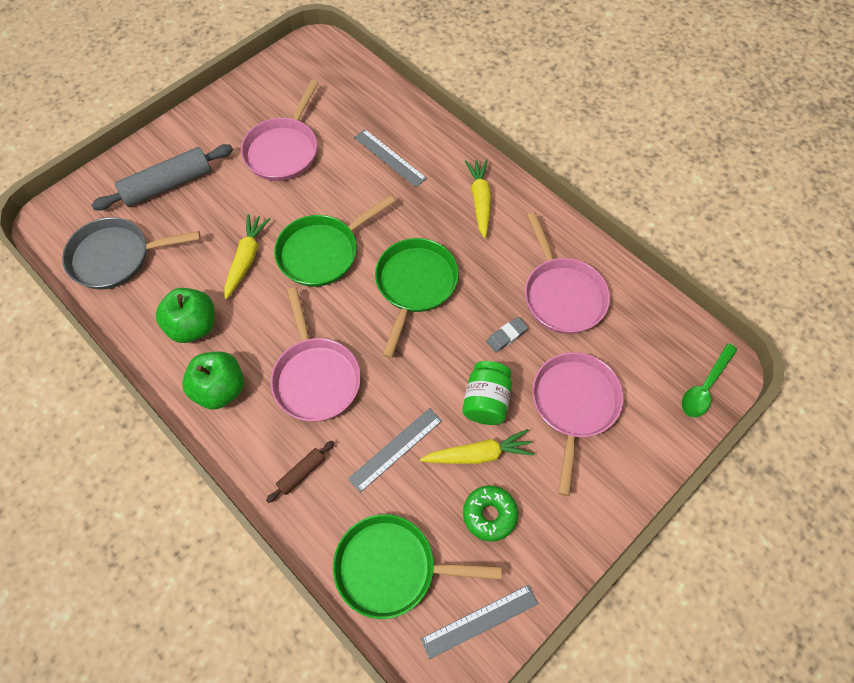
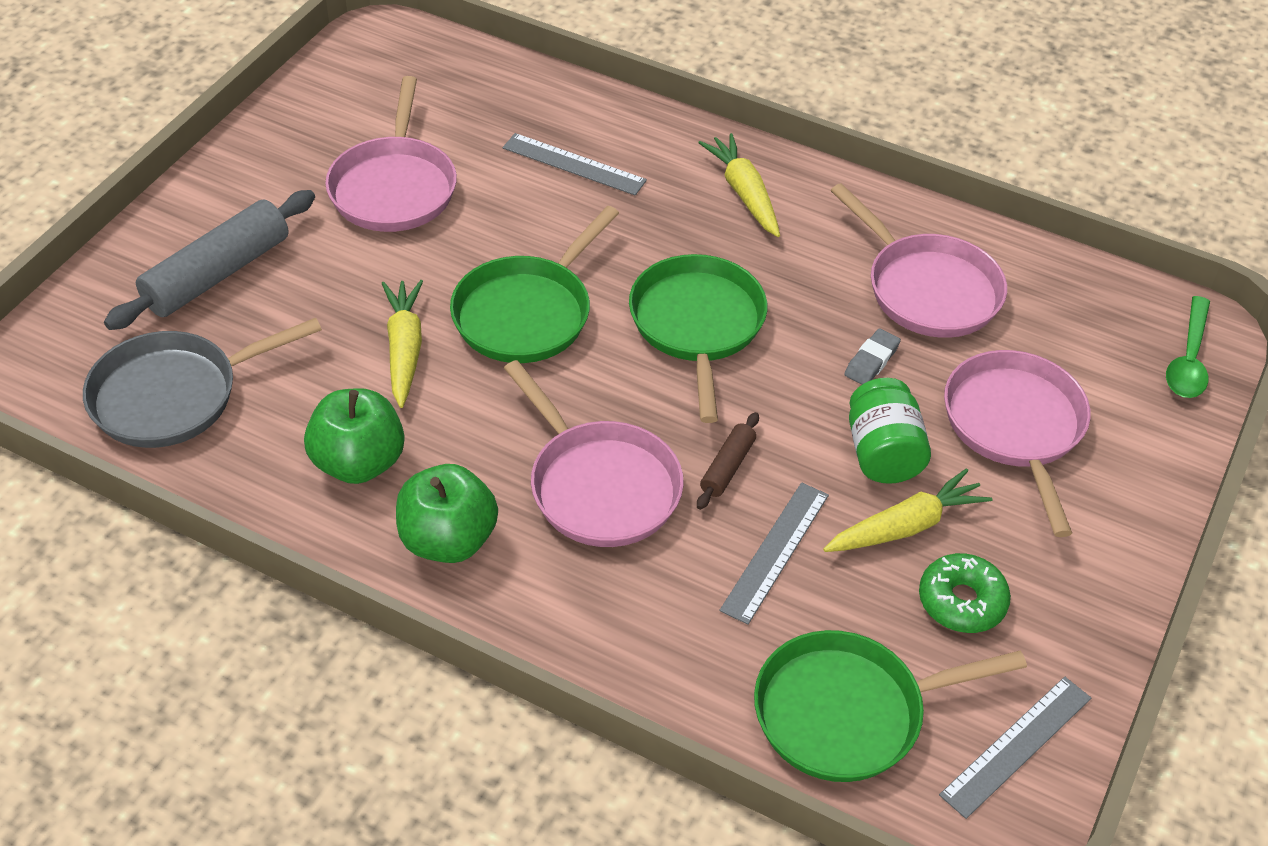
camera: 20 degrees left, 15 degrees down
brown rolling pin [266,441,334,503] -> brown rolling pin moved to [697,412,759,510]

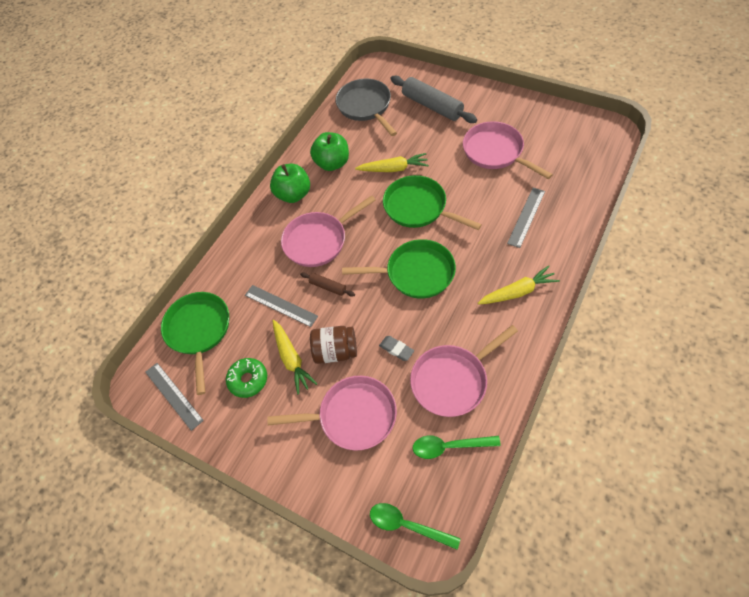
camera: 100 degrees right, 10 degrees up
pink pan [325,76,457,232] -> pink pan turned 45 degrees clockwise [463,121,553,179]
green jar [849,378,931,484] -> brown jar [310,326,357,364]
none -> green spoon [413,436,501,459]

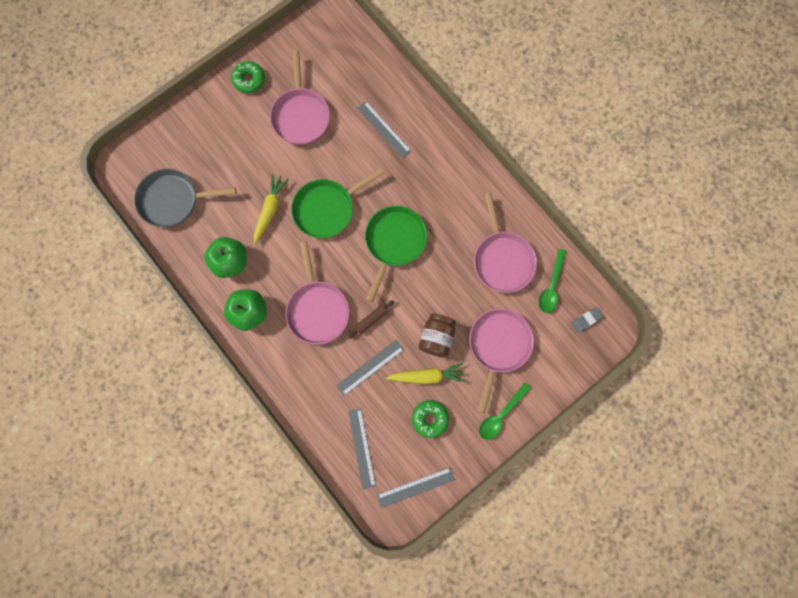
camera: 75 degrees left, 20 degrees up
green pan [161,292,229,395] -> grey ruler [348,408,376,489]
green spoon [370,503,461,550] -> green spoon moved to [479,382,531,440]
grey eraser [379,336,414,361] -> grey eraser moved to [571,307,603,333]
grey rolling pin [390,76,477,123] -> none
pink pan [463,121,553,179] -> pink pan turned 75 degrees counterclockwise [270,50,330,145]
yellow carrot [478,266,560,304] -> none
none -> green donut [231,61,265,93]

